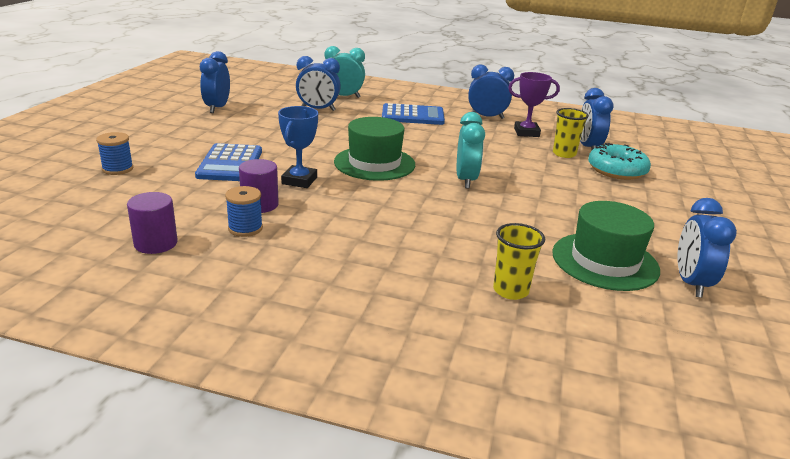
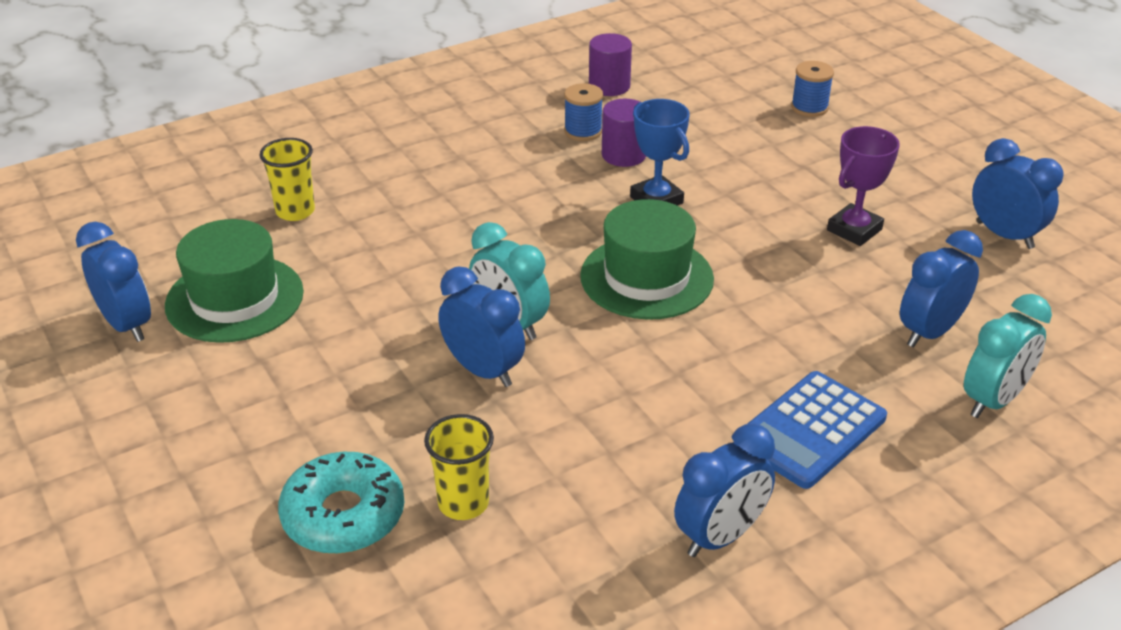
camera: 135 degrees right, 10 degrees up
blue calculator [195,143,262,181] -> none
purple trophy [508,72,560,137] -> purple trophy moved to [827,126,900,246]
blue clock [580,88,614,150] -> blue clock moved to [438,266,525,387]

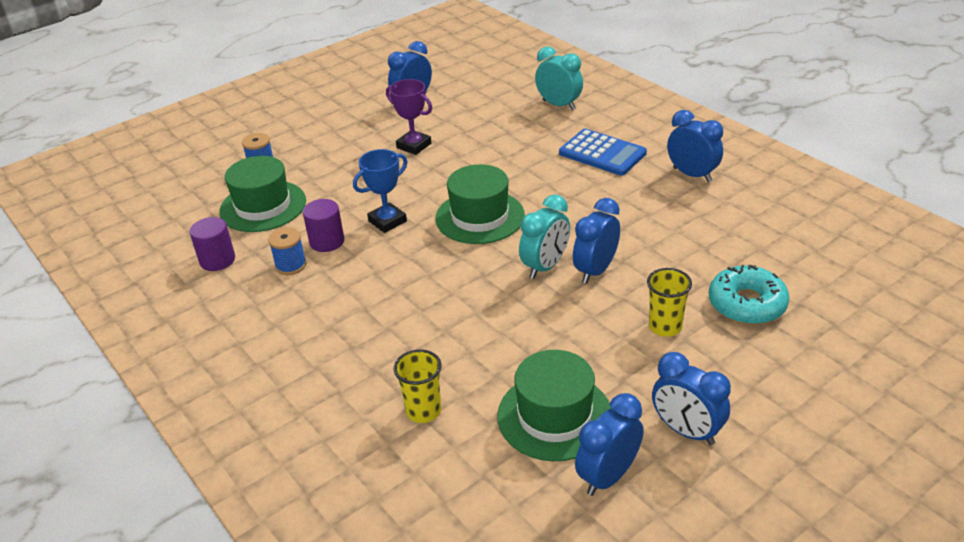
camera: 95 degrees left, 0 degrees up
yellow cup [424,414,494,520] -> yellow cup moved to [647,268,692,337]
blue clock [900,230,983,348] -> blue clock moved to [652,352,731,445]
none -> green hat [219,156,306,232]

